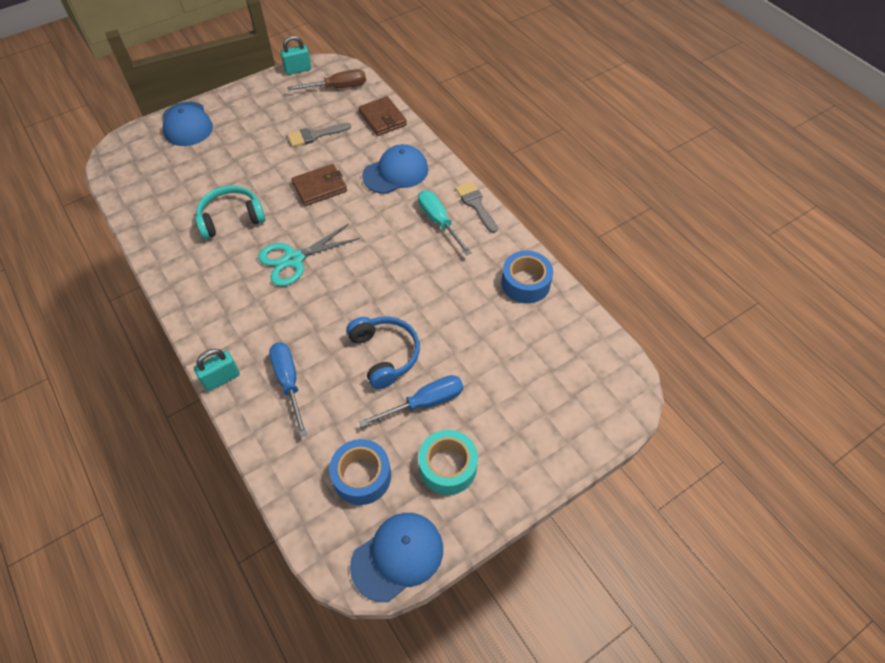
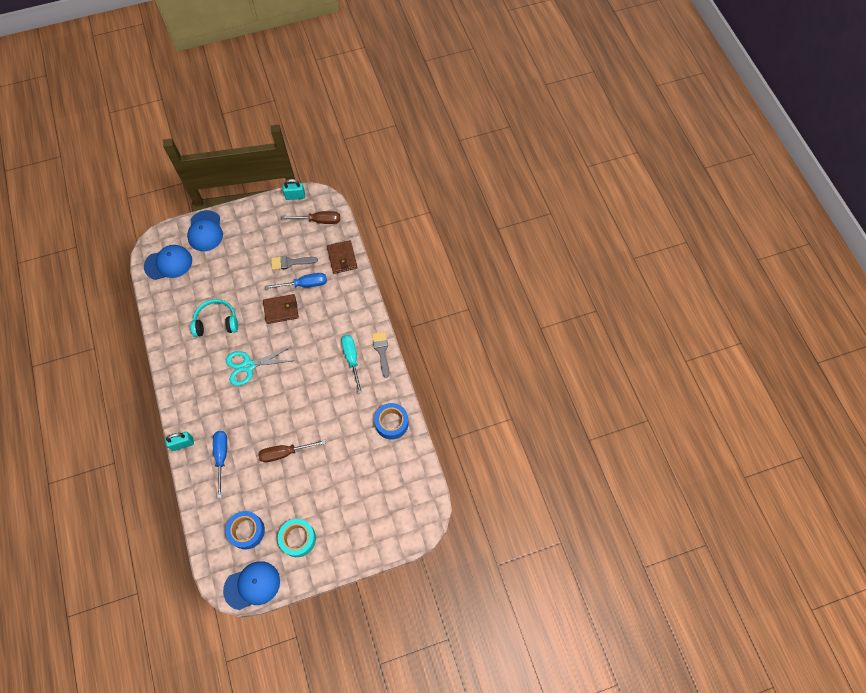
camera: 15 degrees right, 10 degrees up
blue headphones [346,316,420,389] -> brown screwdriver [258,440,326,462]
blue screwdriver [359,375,463,427] -> blue screwdriver moved to [265,273,327,289]
blue cap [362,144,428,194] -> blue cap moved to [144,245,192,280]

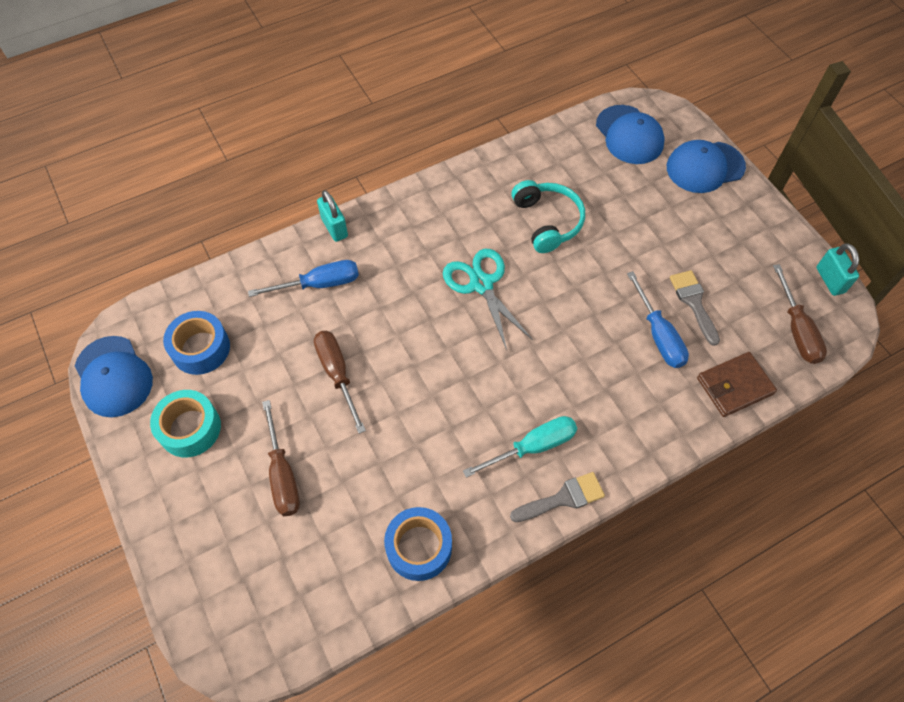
camera: 80 degrees right, 5 degrees down
brown wallet [263,294,299,324] -> none
none -> brown screwdriver [262,400,300,516]

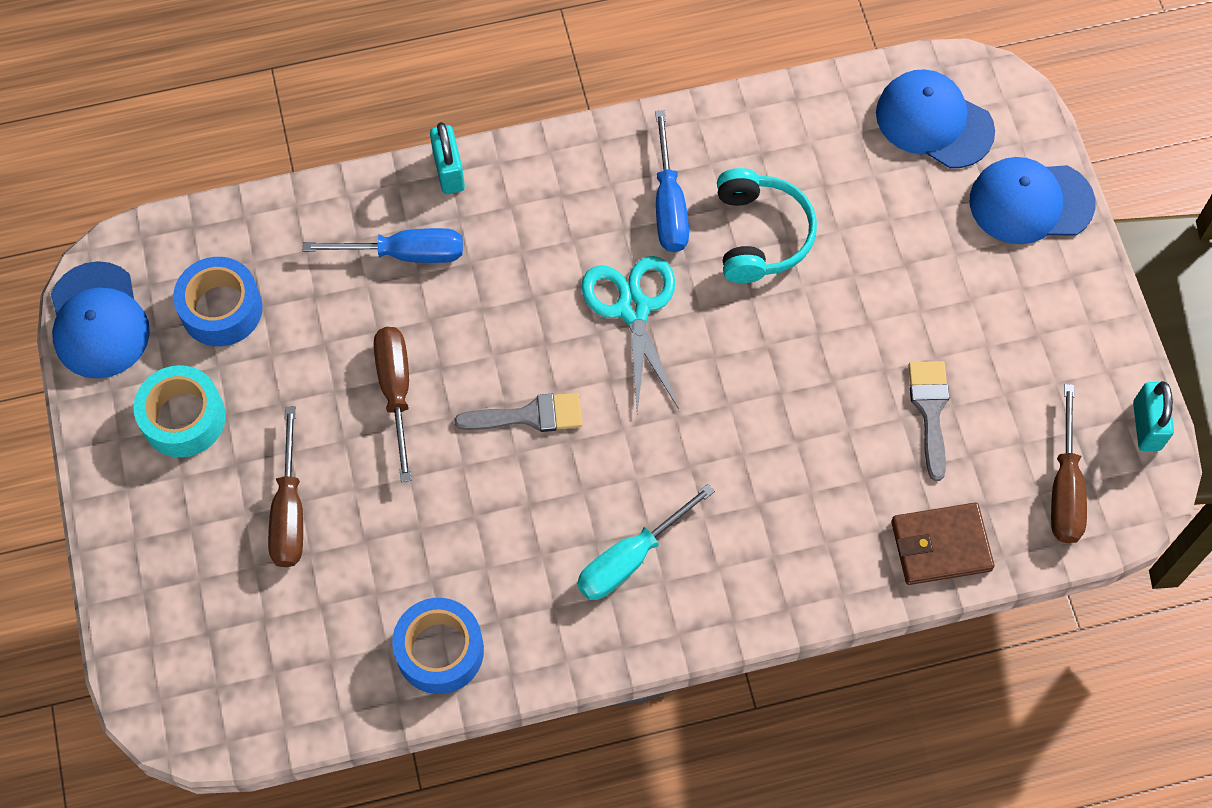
camera: 15 degrees right, 5 degrees up
turquoise screwdriver [463,416,577,478] -> turquoise screwdriver turned 150 degrees clockwise [577,484,715,600]
grey brush [510,472,605,522] -> grey brush moved to [454,393,582,432]
blue cap [596,105,665,164] -> blue cap turned 135 degrees clockwise [876,69,995,168]
blue screwdriver [627,271,689,368] -> blue screwdriver moved to [655,110,689,252]

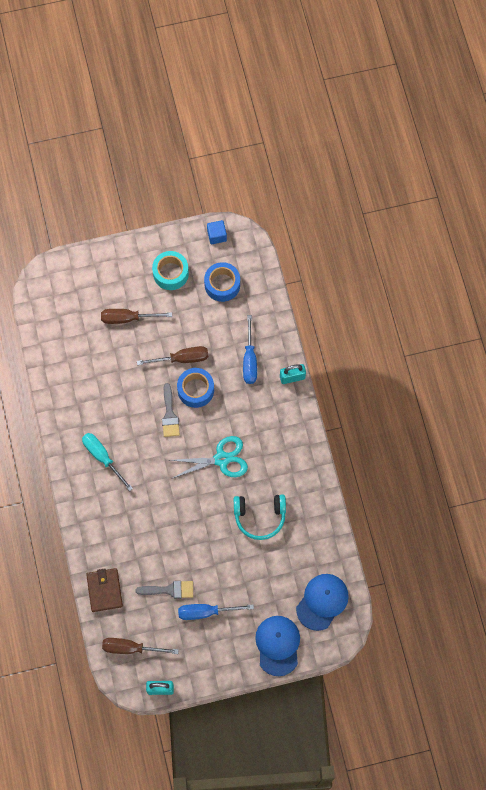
camera: 90 degrees right, 5 degrees up
blue cap [51,261,150,379] -> blue cube [207,220,227,244]
blue tape [392,598,484,694] -> blue tape moved to [177,368,214,408]
blue screwdriver [655,110,689,252] -> blue screwdriver moved to [178,604,254,620]

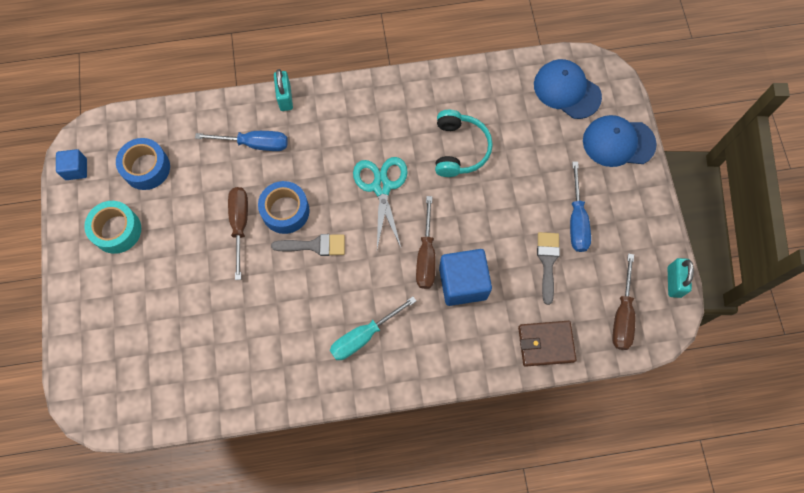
camera: 85 degrees left, 0 degrees up
brown screwdriver [101,309,172,324] -> brown screwdriver moved to [416,196,436,289]
none -> blue cube [439,249,492,306]

